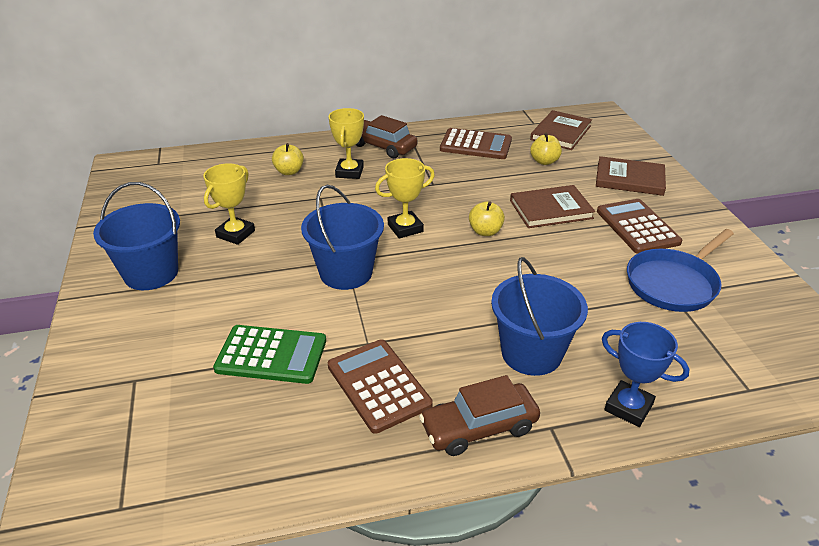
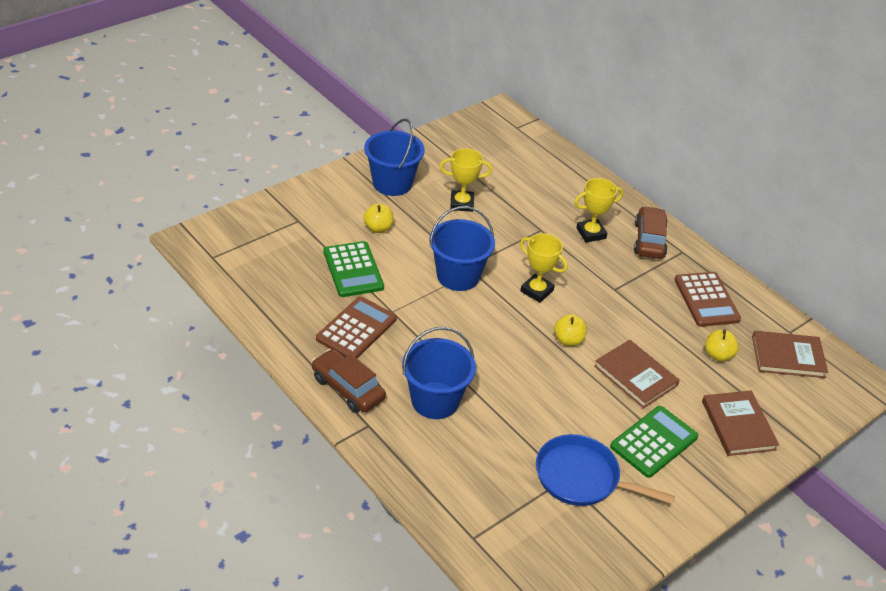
camera: 60 degrees right, 5 degrees up
yellow apple [272,143,304,175] -> yellow apple moved to [363,203,393,233]
brown calculator [597,199,682,254] -> green calculator [610,406,698,478]
blue trophy [602,322,690,427] -> none

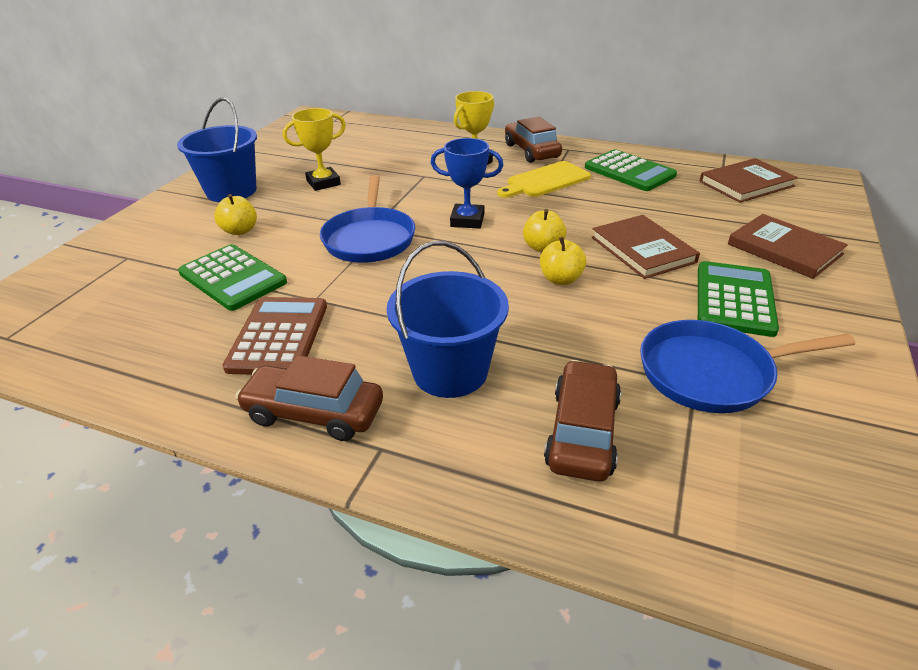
camera: 25 degrees left, 5 degrees down
blue bucket [429,206,495,291] -> blue pan [320,175,415,263]
yellow trophy [520,234,568,303] -> blue trophy [431,138,503,229]
brown book [594,340,680,408] -> brown book turned 45 degrees clockwise [591,215,700,279]
brown calculator [674,272,741,327] -> green calculator [585,149,677,191]
yellow apple [705,329,739,362] -> yellow apple moved to [540,237,586,285]
none -> yellow cutting board [497,161,591,198]
none -> brown car [544,360,621,482]

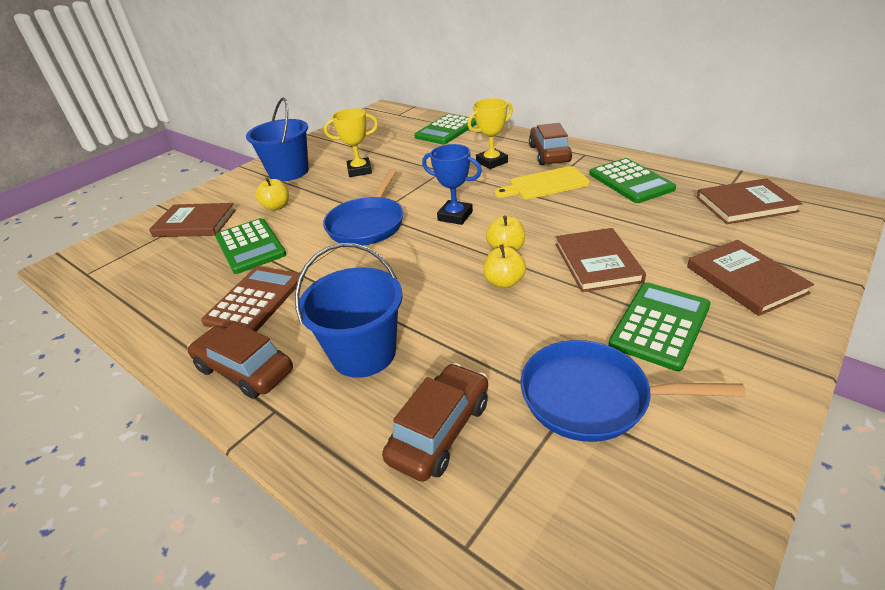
camera: 20 degrees right, 0 degrees up
none -> brown book [149,203,236,237]
none -> green calculator [414,114,477,145]

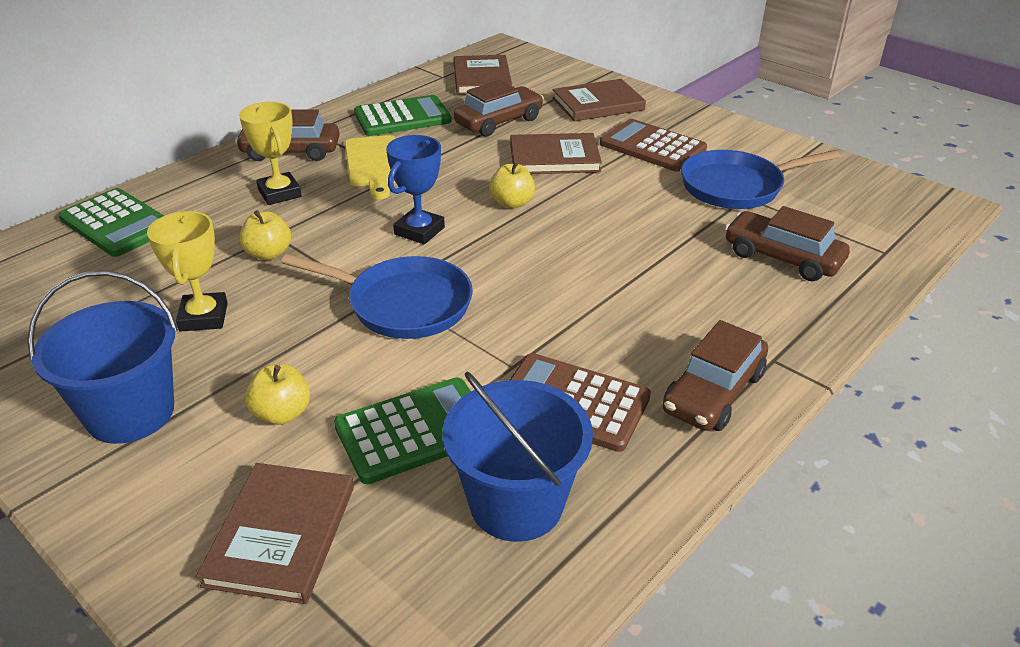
camera: 90 degrees left, 0 degrees up
blue bucket [295,243,403,378] -> blue bucket moved to [442,372,593,542]
yellow apple [483,245,526,288] -> yellow apple moved to [240,210,291,260]
blue pan [521,340,746,442] -> blue pan turned 60 degrees clockwise [681,150,840,209]
green calculator [608,282,711,371] -> brown calculator [600,119,707,172]
none -> brown car [454,80,544,137]

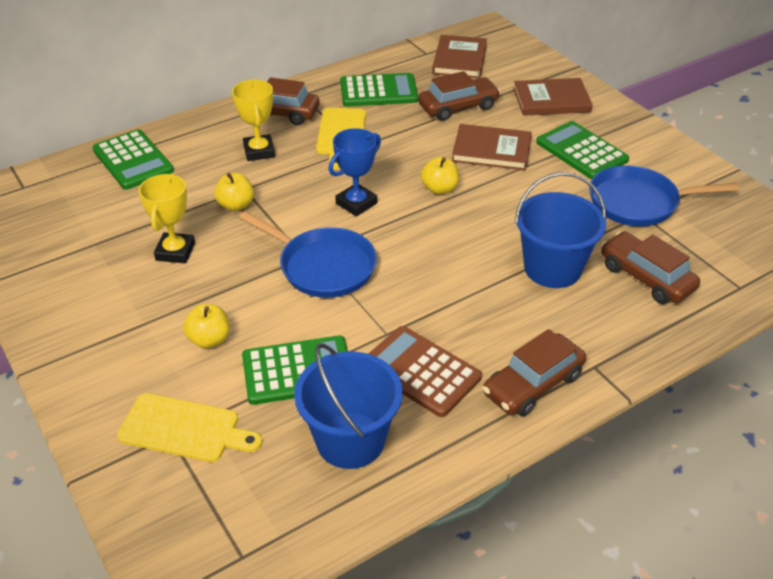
camera: 15 degrees right, 5 degrees up
blue bucket [27,271,178,444] -> blue bucket moved to [515,172,606,288]
brown book [196,463,354,604] -> yellow cutting board [117,393,262,462]
brown calculator [600,119,707,172] -> green calculator [536,121,629,179]

